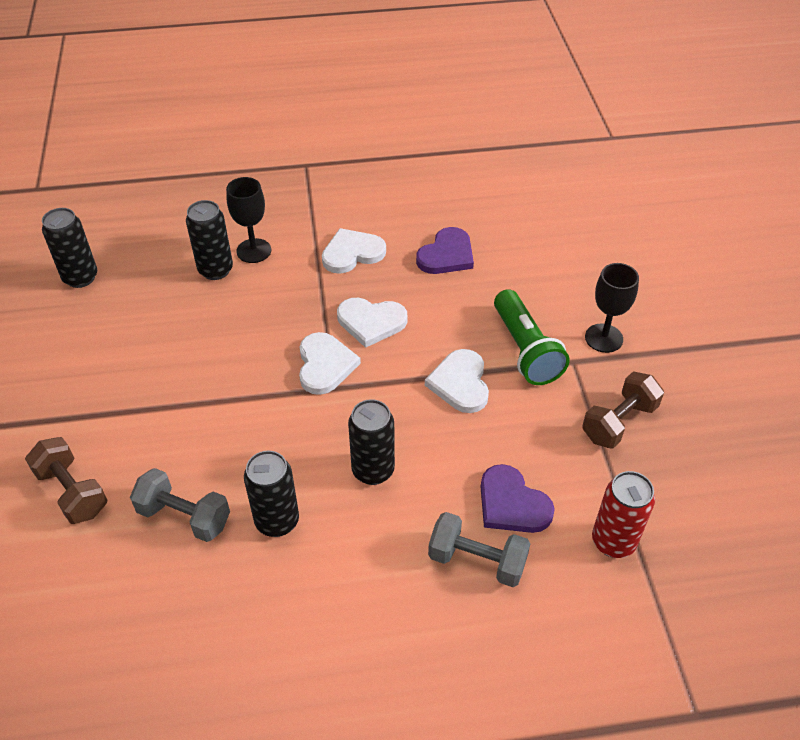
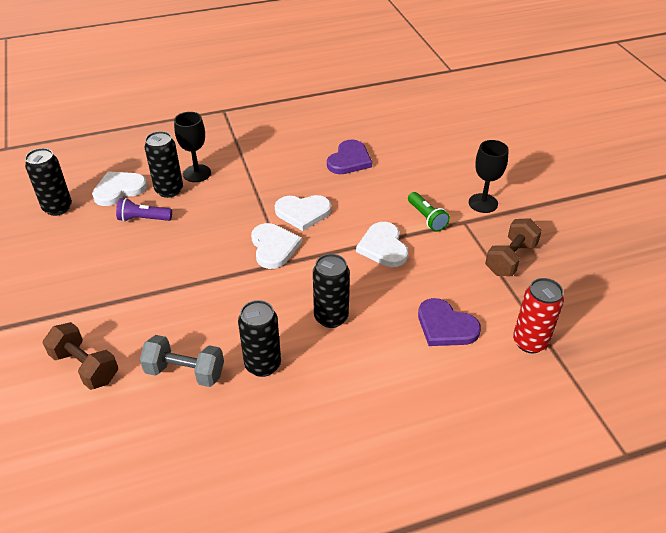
camera: 10 degrees left, 5 degrees down
white heart [322,228,386,274] -> white heart moved to [92,171,147,206]
grey dumbbell [428,512,530,587] -> none
green flashlight [494,289,570,385] -> green flashlight [408,192,450,232], size x0.61
none -> purple flashlight [116,198,172,222]

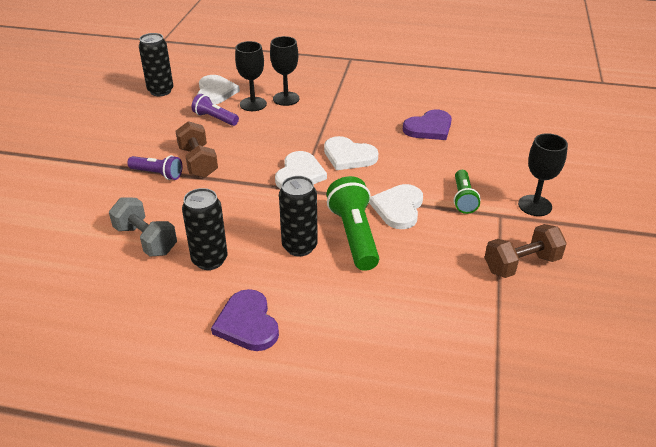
camera: 30 degrees right, 5 degrees down
brown dumbbell [43,322,118,390] -> brown dumbbell moved to [176,121,218,178]
white heart [92,171,147,206] -> white heart turned 90 degrees clockwise [197,75,240,105]
black can [144,131,183,198] -> black goblet [235,41,267,111]
purple heart [418,298,481,346] -> purple heart moved to [211,289,279,351]
red can [513,278,564,353] -> none
none -> purple flashlight [127,155,182,180]
none -> green flashlight [327,176,379,271]

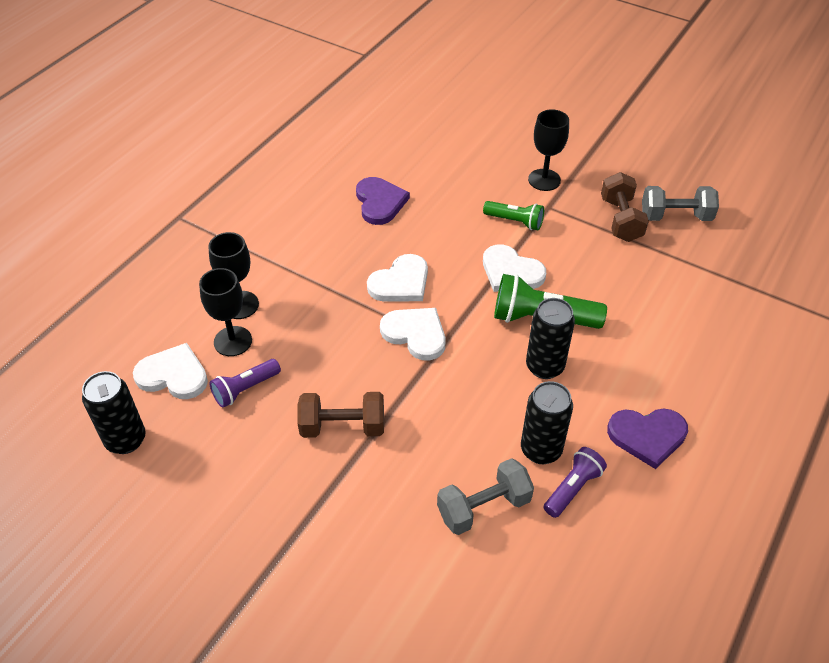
camera: 70 degrees left, 10 degrees up
purple flashlight [127,155,182,180] -> purple flashlight moved to [544,447,607,518]
none -> grey dumbbell [642,186,719,221]

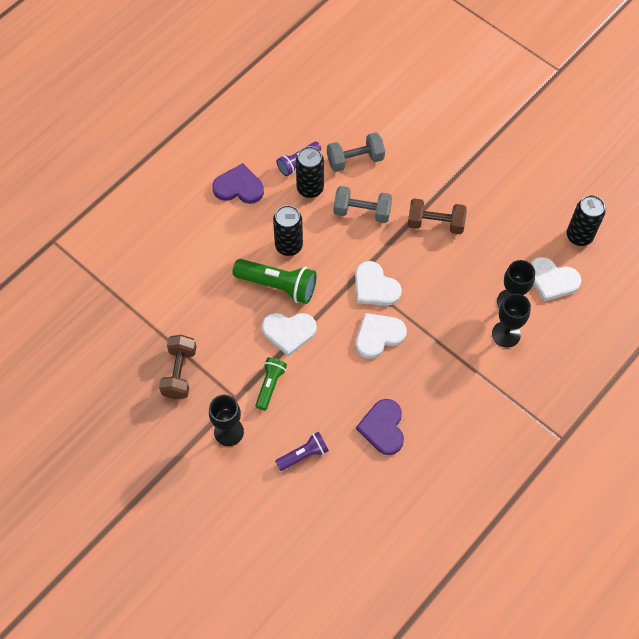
camera: 170 degrees left, 15 degrees up
purple flashlight [210,359,281,408] -> purple flashlight moved to [275,432,329,471]
green flashlight [483,201,544,230] -> green flashlight turned 75 degrees clockwise [255,357,287,410]
white heart [483,245,546,292] -> white heart turned 135 degrees clockwise [262,313,317,357]
grey dumbbell [642,186,719,221] -> grey dumbbell moved to [334,186,392,223]

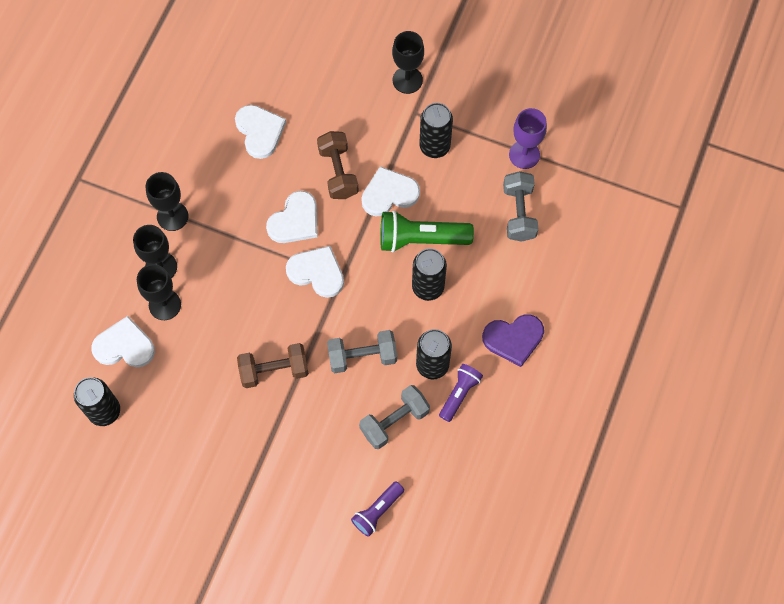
camera: 160 degrees right, 5 degrees up
brown dumbbell [159,335,196,399] -> brown dumbbell moved to [317,131,359,199]
green flashlight [255,357,287,410] -> none
purple flashlight [275,432,329,471] -> purple flashlight moved to [351,481,404,537]
purple heart [356,399,404,455] -> white heart [235,105,286,159]
none -> black goblet [146,172,188,231]
none -> black can [419,103,453,158]
none -> grey dumbbell [503,171,539,242]
none -> purple goblet [509,108,547,169]

